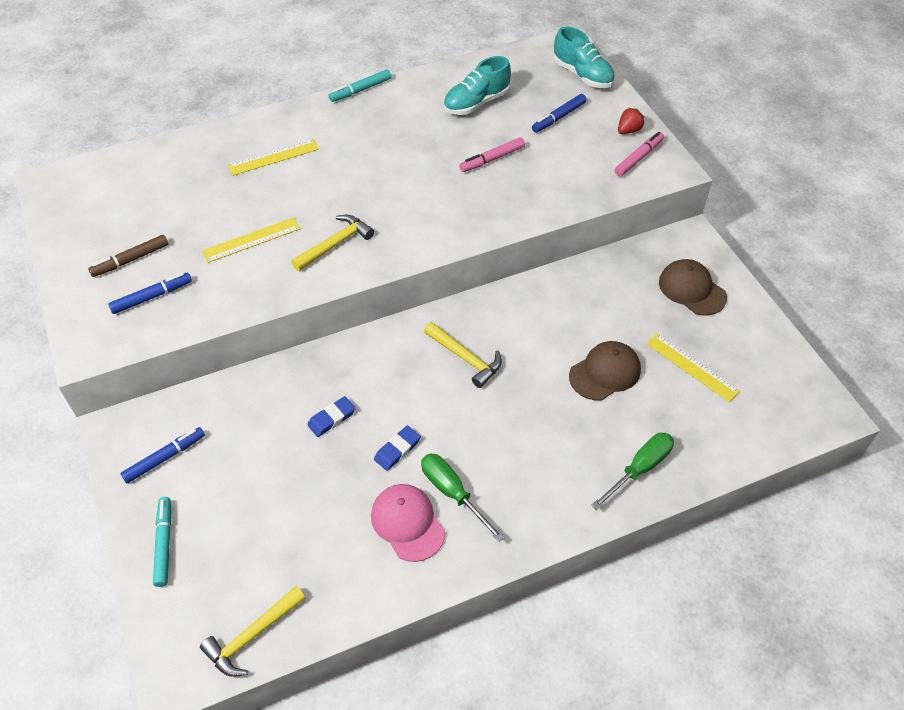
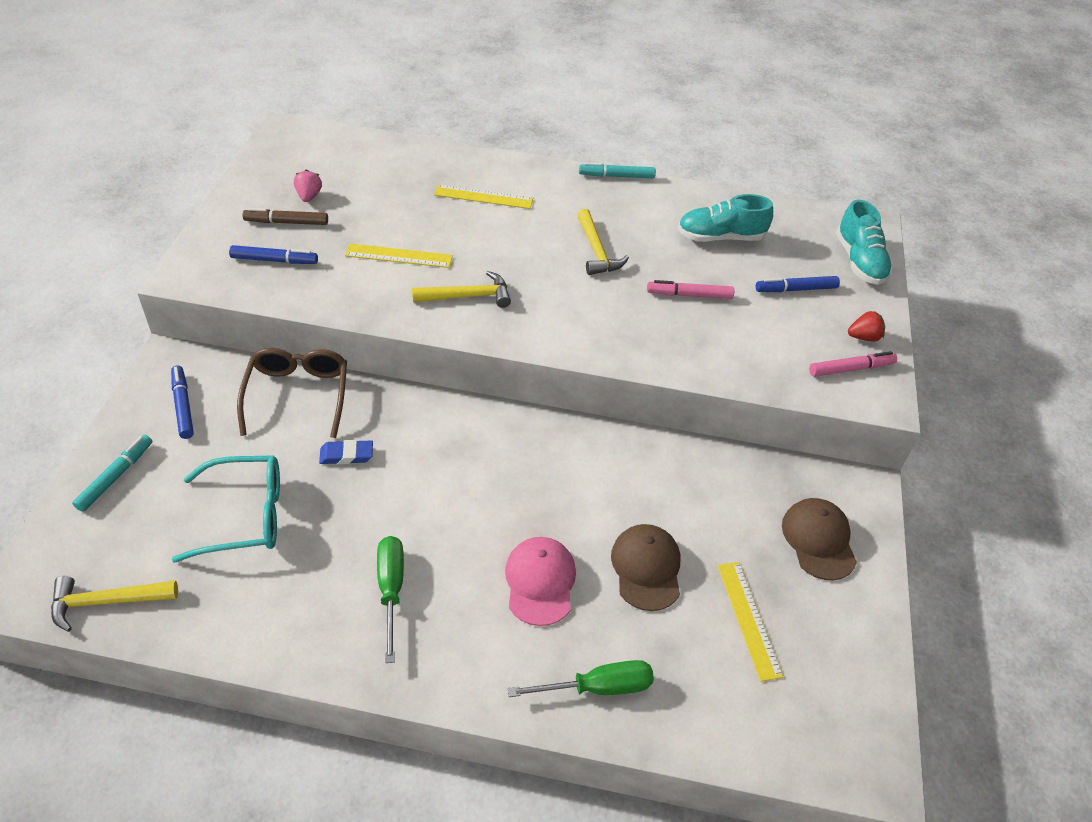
camera: 30 degrees right, 5 degrees down
blue marker [120,427,205,483] -> blue marker turned 105 degrees counterclockwise [171,365,194,439]
pink cap [371,484,445,562] -> pink cap moved to [505,537,576,626]
blue eraser [374,426,421,471] -> none
yellow hammer [424,322,502,388] -> yellow hammer moved to [577,209,629,275]
brown cap [569,341,641,400] -> brown cap turned 90 degrees counterclockwise [611,524,681,611]
none -> turquoise glasses [172,455,280,563]
none -> brown glasses [237,348,347,438]
none -> pink strawberry [294,170,322,202]

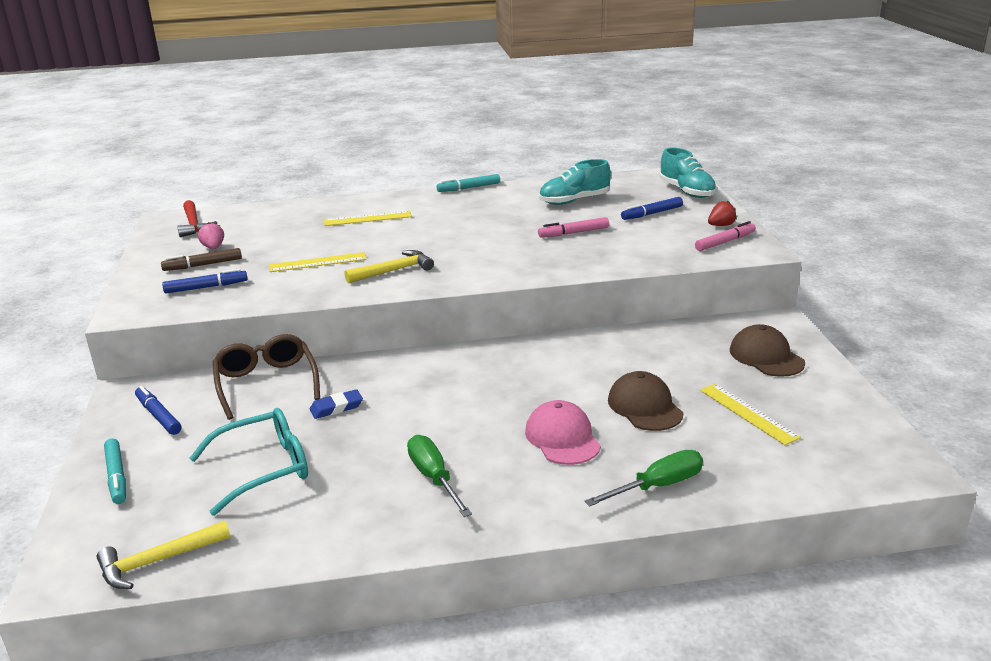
camera: 15 degrees left, 20 degrees down
turquoise marker [72,435,152,512] -> turquoise marker turned 150 degrees clockwise [104,438,126,504]
yellow hammer [577,209,629,275] -> none
none -> red hammer [177,200,217,237]

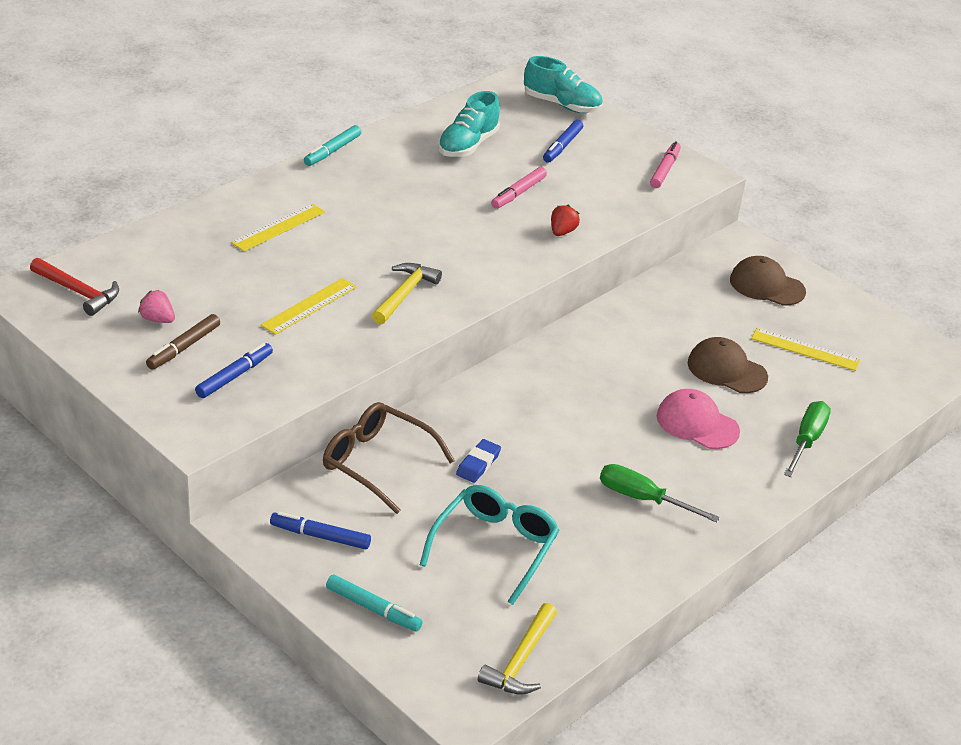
camera: 40 degrees left, 10 degrees up
red strawberry [708,200,737,226] -> red strawberry moved to [551,205,580,236]

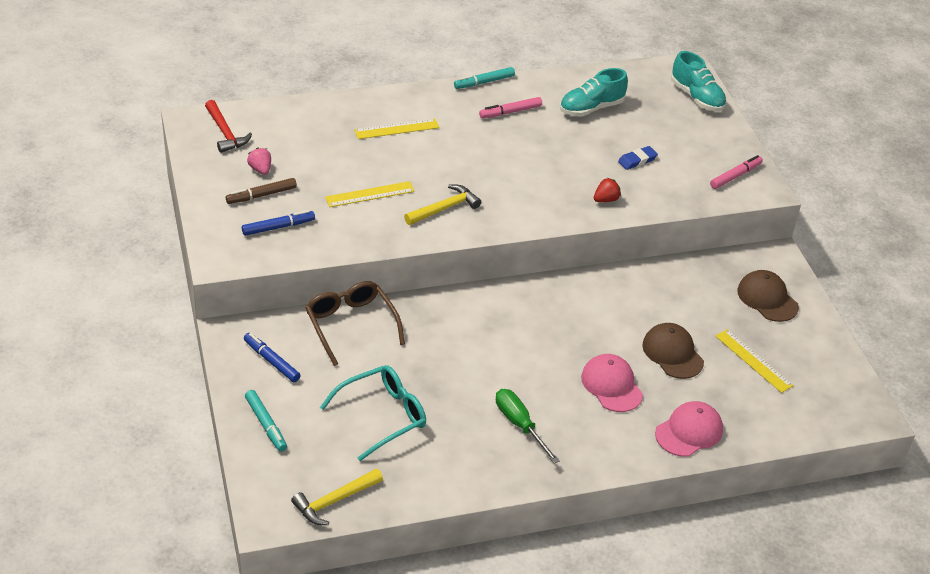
camera: 30 degrees right, 5 degrees up
blue eraser [456,439,501,483] -> blue eraser moved to [618,146,658,170]
pink marker [491,167,547,209] -> pink marker moved to [479,97,542,118]
blue marker [543,120,583,163] -> none
green screwdriver [784,401,831,477] -> pink cap [655,401,723,457]

